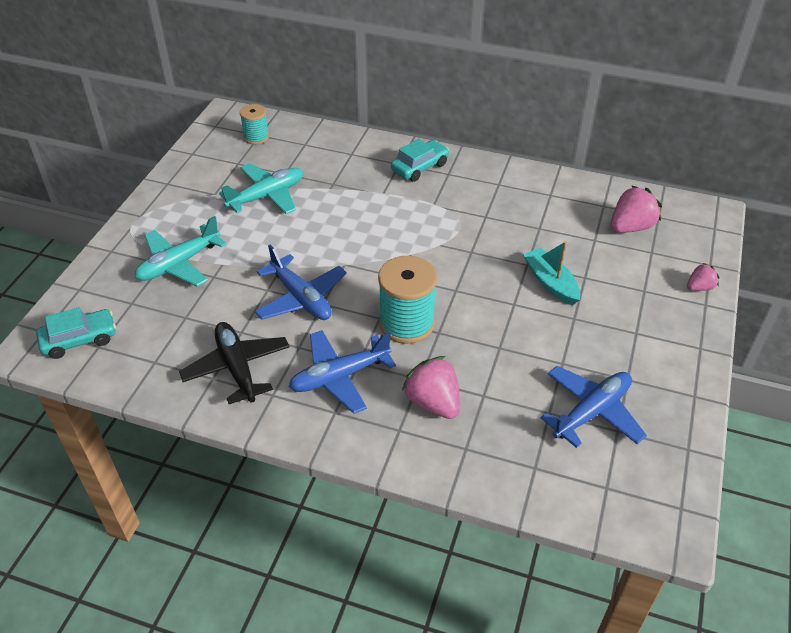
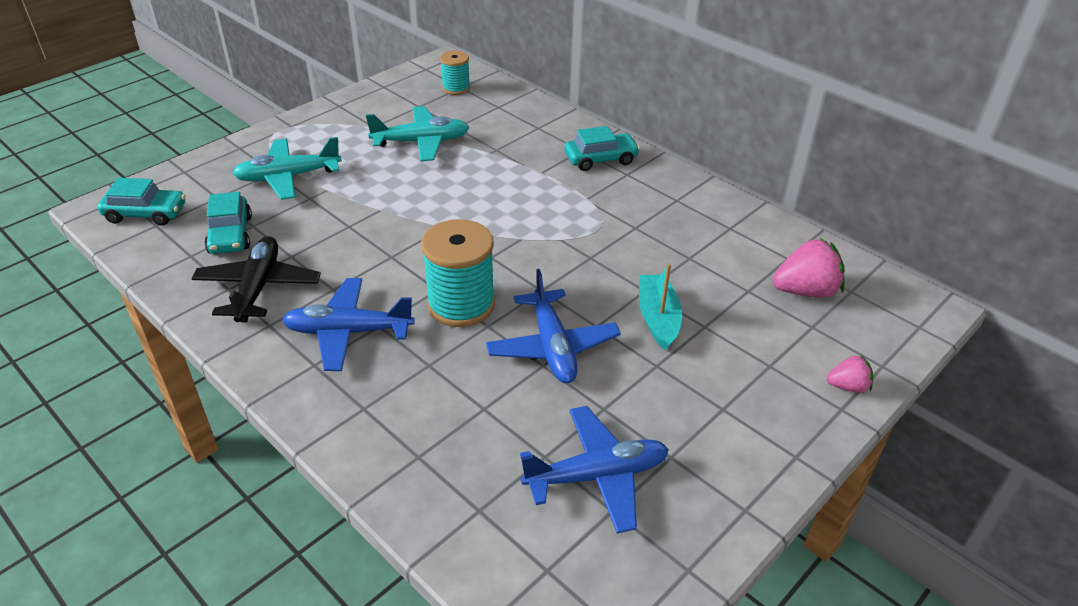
camera: 25 degrees right, 5 degrees down
blue plane [255,245,347,320] -> blue plane moved to [486,269,621,383]
pink strawberry [402,356,460,419] -> none
none -> turquoise car [205,192,252,254]

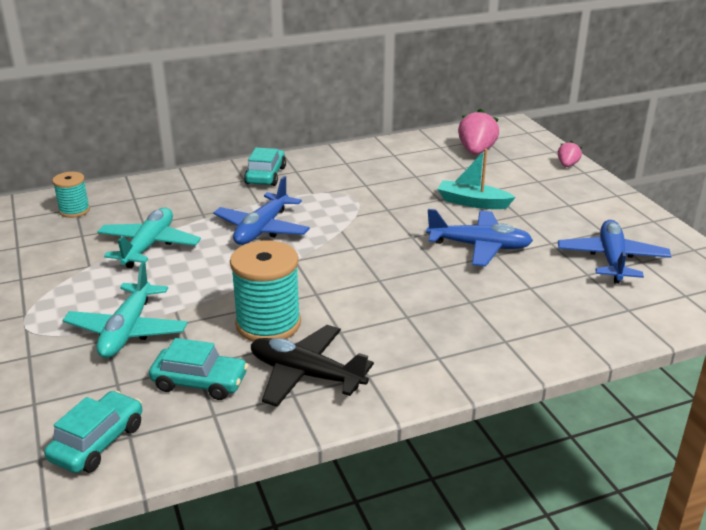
camera: 65 degrees left, 10 degrees down
blue plane [282,278,415,371] -> blue plane moved to [213,176,310,245]
turquoise spool [421,219,495,327] -> turquoise spool moved to [230,240,301,341]

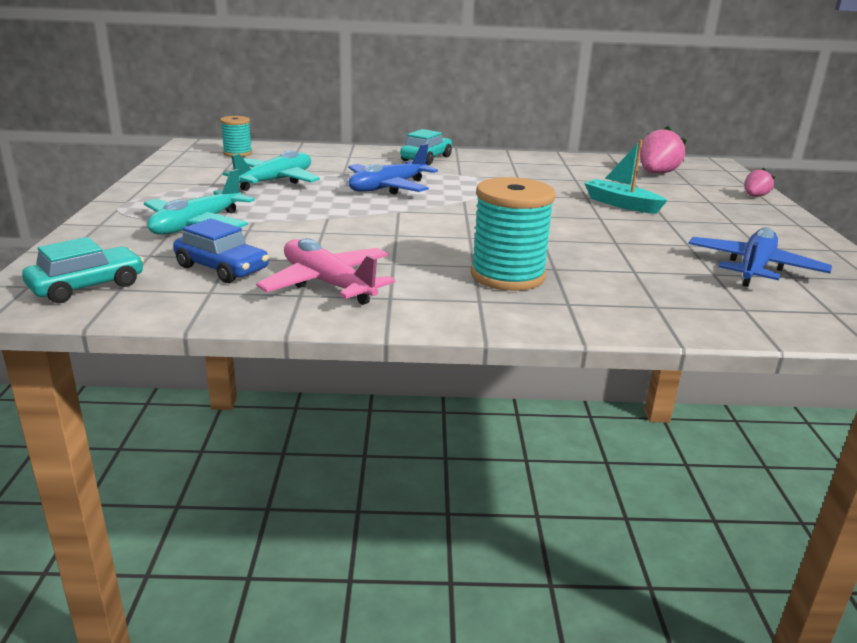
camera: 20 degrees right, 5 degrees down
turquoise car [149,338,248,400] -> blue car [173,219,269,283]
turquoise spool [230,240,301,341] -> turquoise spool moved to [471,177,556,291]
black plane [251,325,374,407] -> pink plane [256,238,395,305]
blue plane [426,209,533,266] -> none

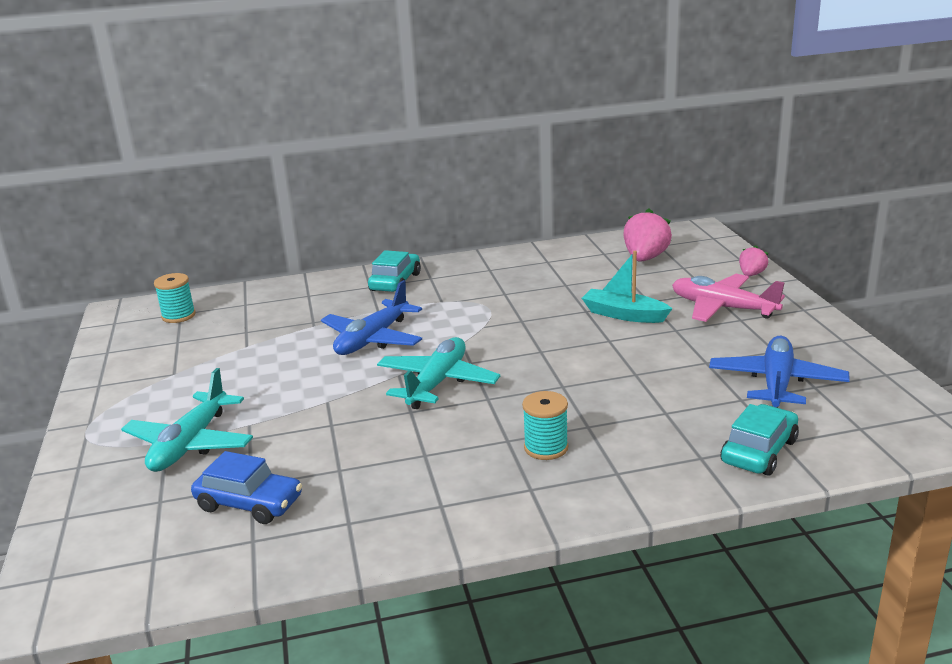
camera: 10 degrees left, 0 degrees up
turquoise car [22,237,144,303] -> turquoise car moved to [721,404,799,476]
turquoise plane [223,150,320,191] -> turquoise plane moved to [377,337,500,409]
pink plane [256,238,395,305] -> pink plane moved to [672,274,785,322]
turquoise spool [471,177,556,291] -> turquoise spool [522,391,568,460], size x0.57

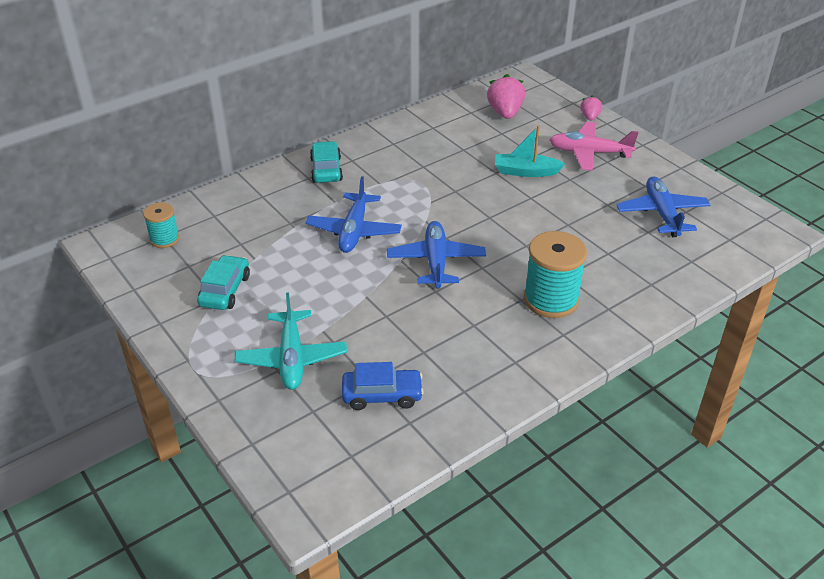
camera: 25 degrees left, 15 degrees up
turquoise plane [377,337,500,409] -> blue plane [387,221,486,289]
turquoise spool [522,391,568,460] -> turquoise spool [524,231,587,318], size x1.75
turquoise car [721,404,799,476] -> turquoise car moved to [197,255,250,310]

